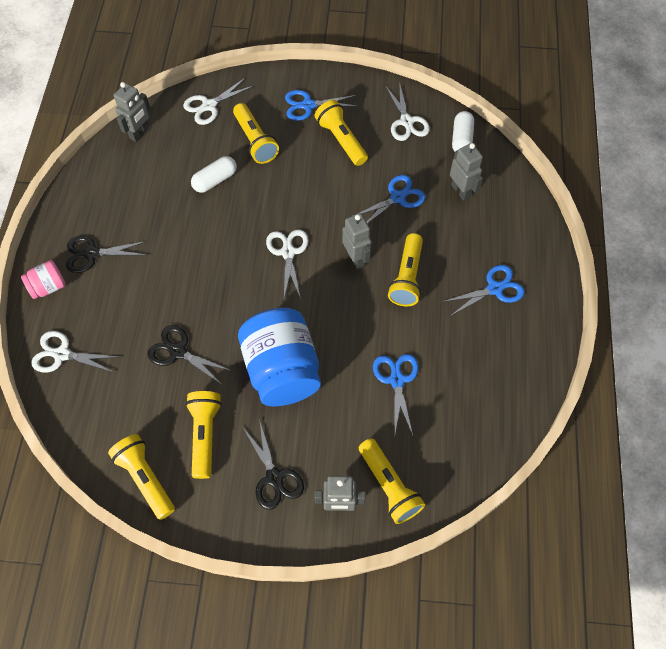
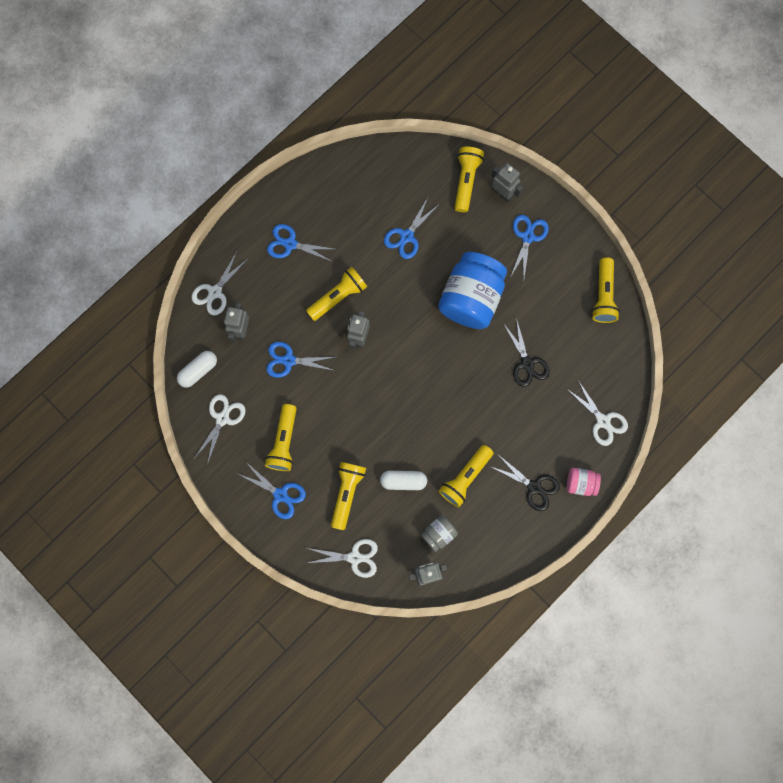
camera: 140 degrees left, 15 degrees up
yellow flashlight [186,391,222,479] -> yellow flashlight moved to [439,445,493,507]
black scissors [243,419,304,510] -> blue scissors [511,215,549,277]
white scissors [266,229,309,299] -> white scissors moved to [191,252,248,315]
none -> grey jar [421,515,458,552]

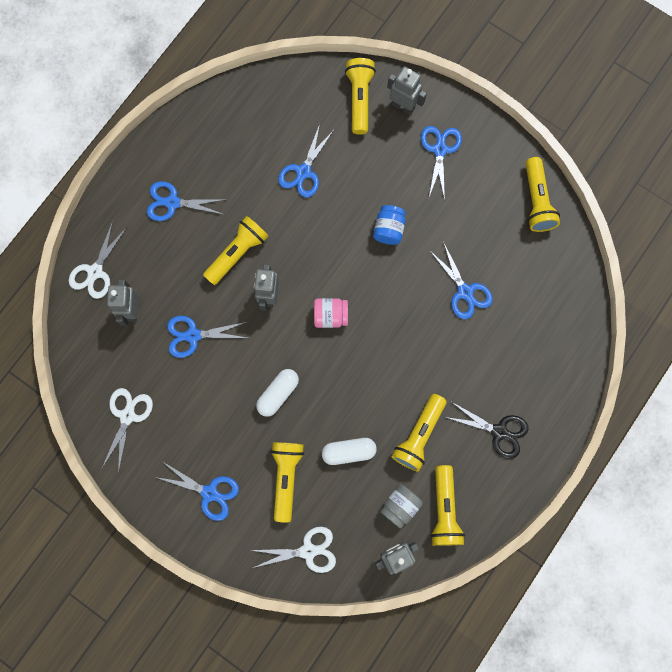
camera: 10 degrees left, 0 degrees up
white capsule [177,351,217,388] -> white capsule moved to [256,369,299,417]
yellow flashlight [265,404,297,471] -> yellow flashlight moved to [431,465,465,546]
blue jar [438,252,507,329] -> blue jar [373,205,405,245], size x0.46
black scissors [503,318,550,387] -> blue scissors [429,244,493,319]
white scissors [567,380,628,446] -> none
pink jar [567,468,601,496] -> pink jar moved to [314,298,348,328]

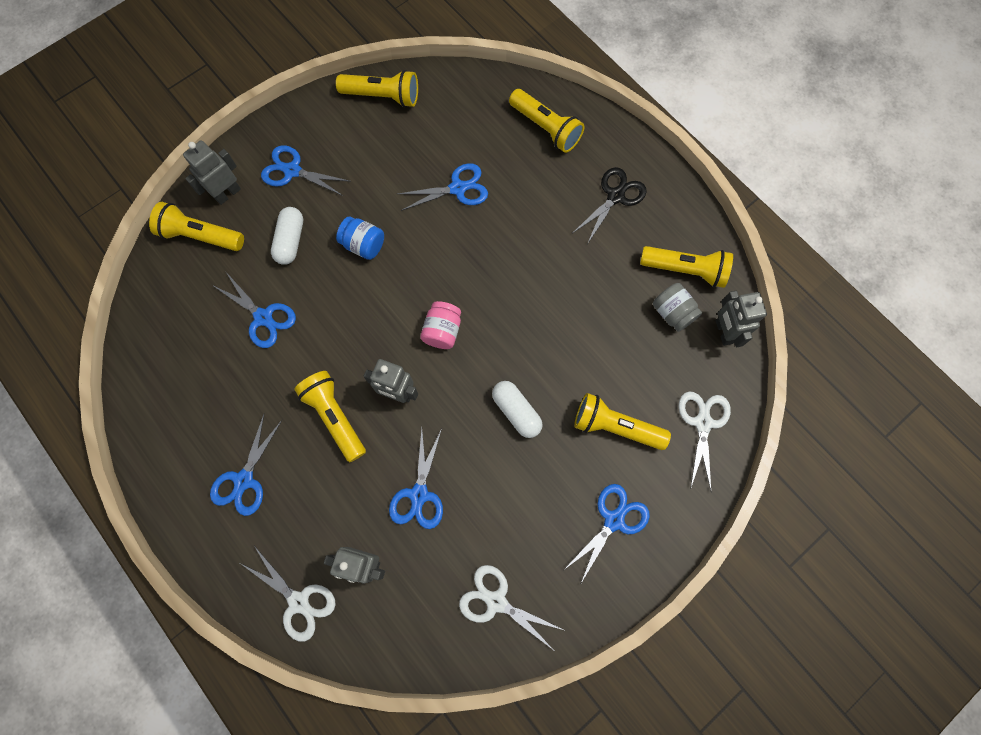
camera: 75 degrees left, 5 degrees down
white capsule [322,438,377,465] -> white capsule moved to [271,207,303,265]
yellow flashlight [392,394,446,472] -> yellow flashlight moved to [509,89,584,153]

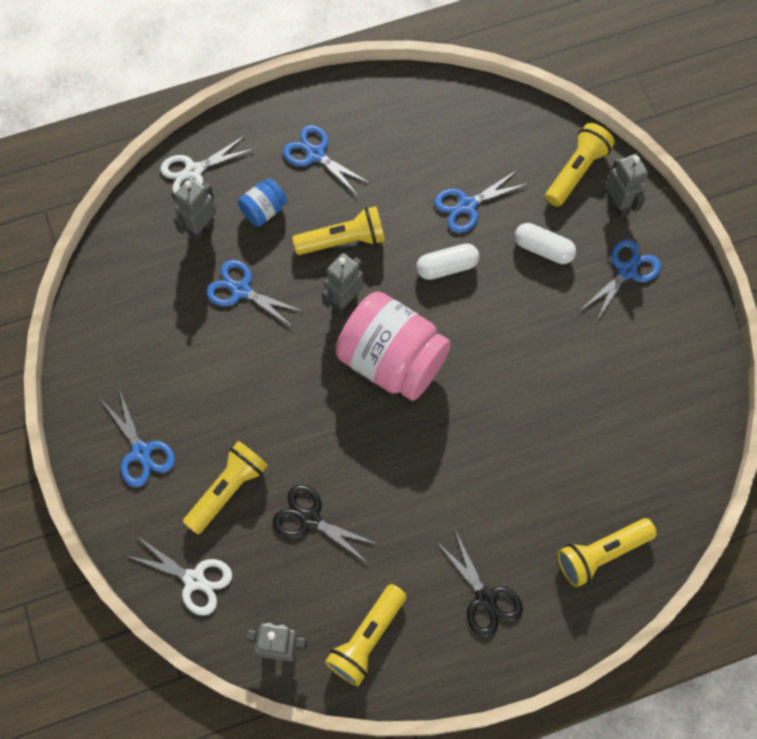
camera: 110 degrees right, 5 degrees down
yellow flashlight [336,70,418,107] -> none
blue jar [336,217,384,260] -> blue jar moved to [238,178,287,226]
blue scissors [398,163,488,211] -> none
pink jar [420,301,461,349] -> pink jar [336,291,451,401], size x2.18
white scissors [459,565,566,649] -> none
white capsule [492,381,543,438] -> white capsule moved to [416,243,479,280]
grey jar [653,283,702,332] -> none
none -> black scissors [273,485,379,562]

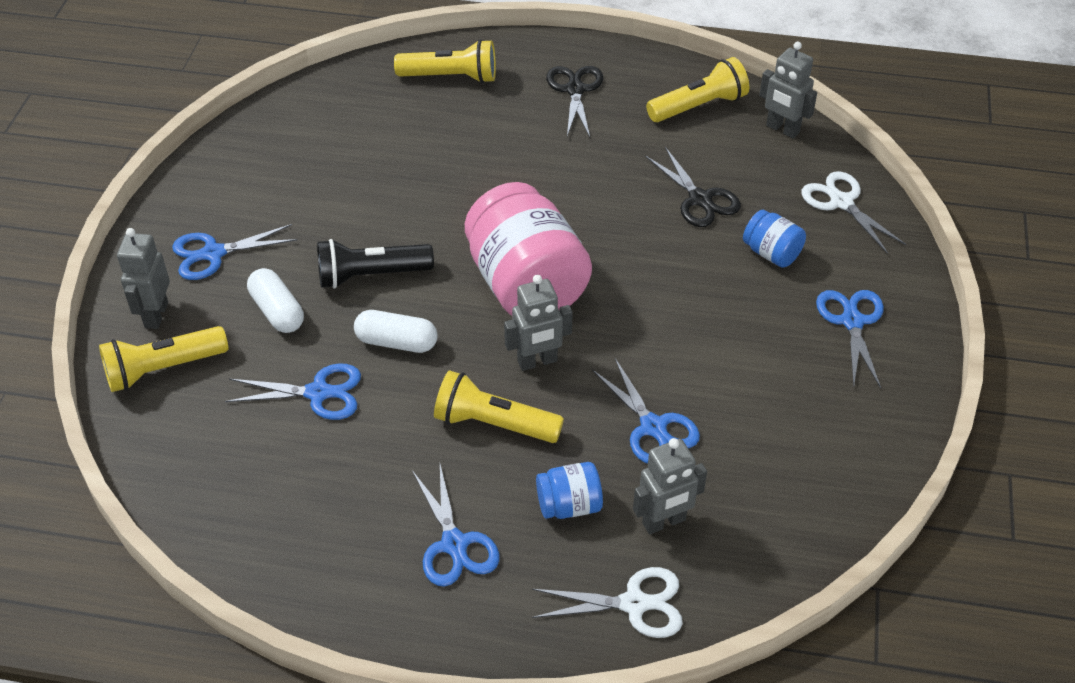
camera: 150 degrees left, 20 degrees down
yellow flashlight [183,441,268,534] -> blue jar [743,210,806,268]
none -> black flashlight [317,239,434,289]

